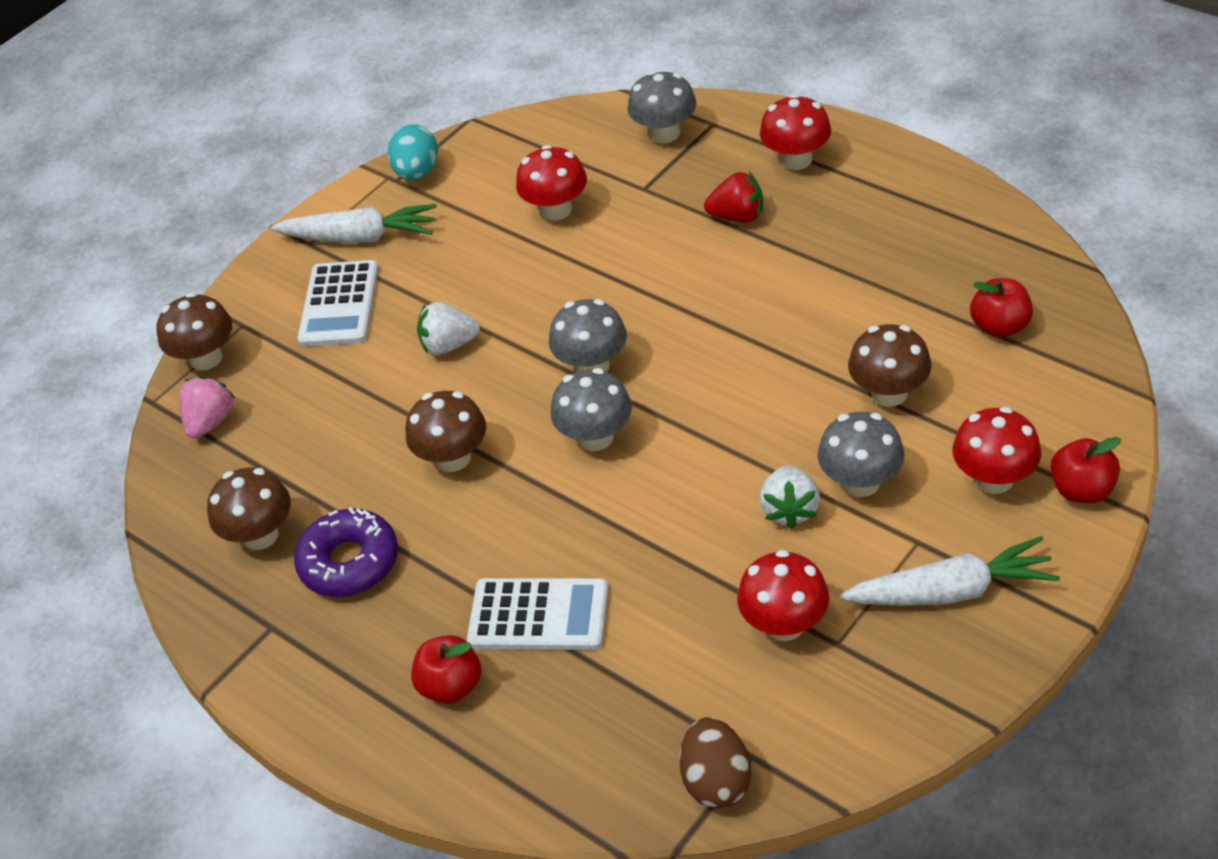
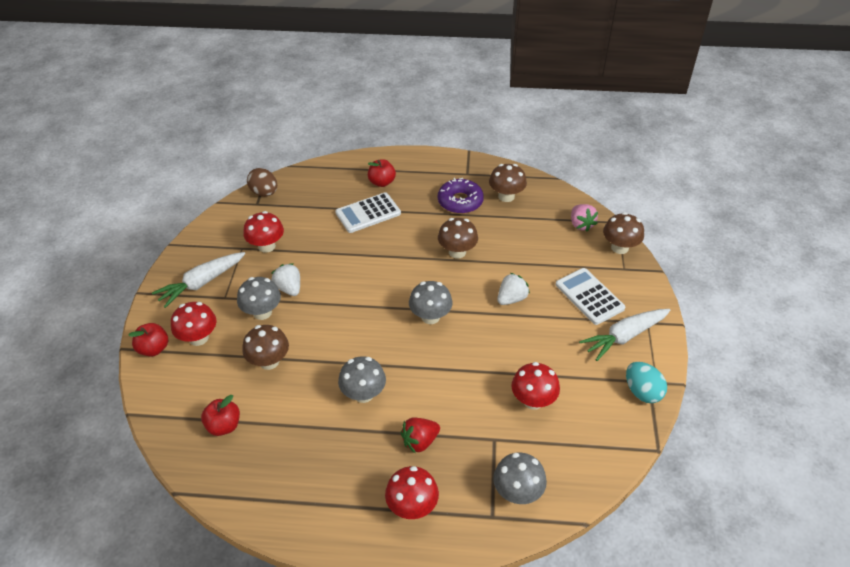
camera: 140 degrees right, 0 degrees up
grey mushroom [550,368,632,451] -> grey mushroom moved to [338,356,386,403]

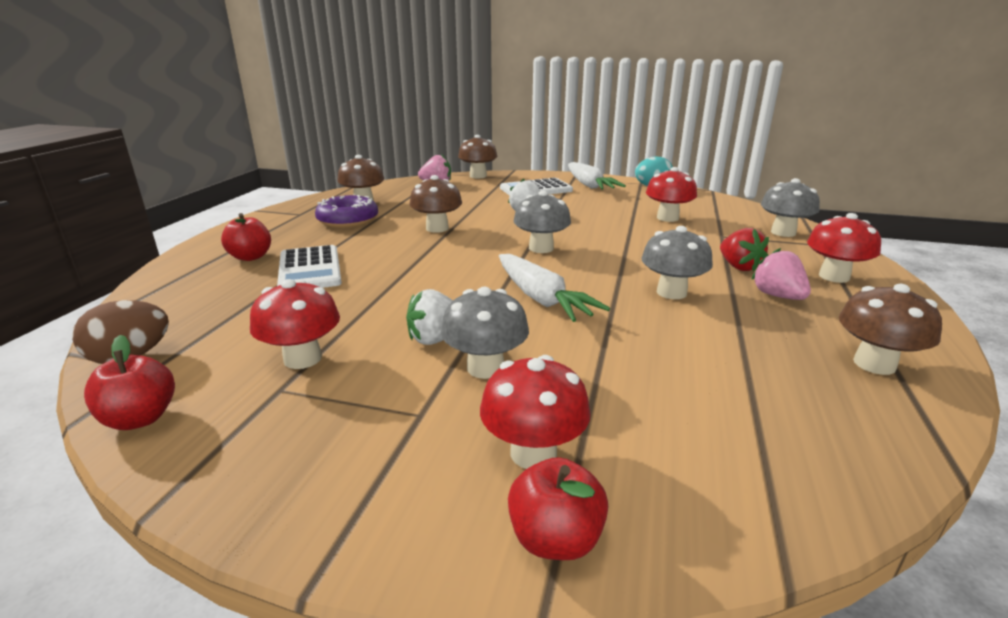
camera: 80 degrees left, 20 degrees down
white carrot [152,252,245,308] -> white carrot moved to [499,254,610,322]
red apple [201,395,240,436] -> red apple moved to [84,335,175,430]
brown mushroom [242,325,289,370] -> brown mushroom moved to [839,284,942,375]
none -> pink strawberry [751,248,811,300]

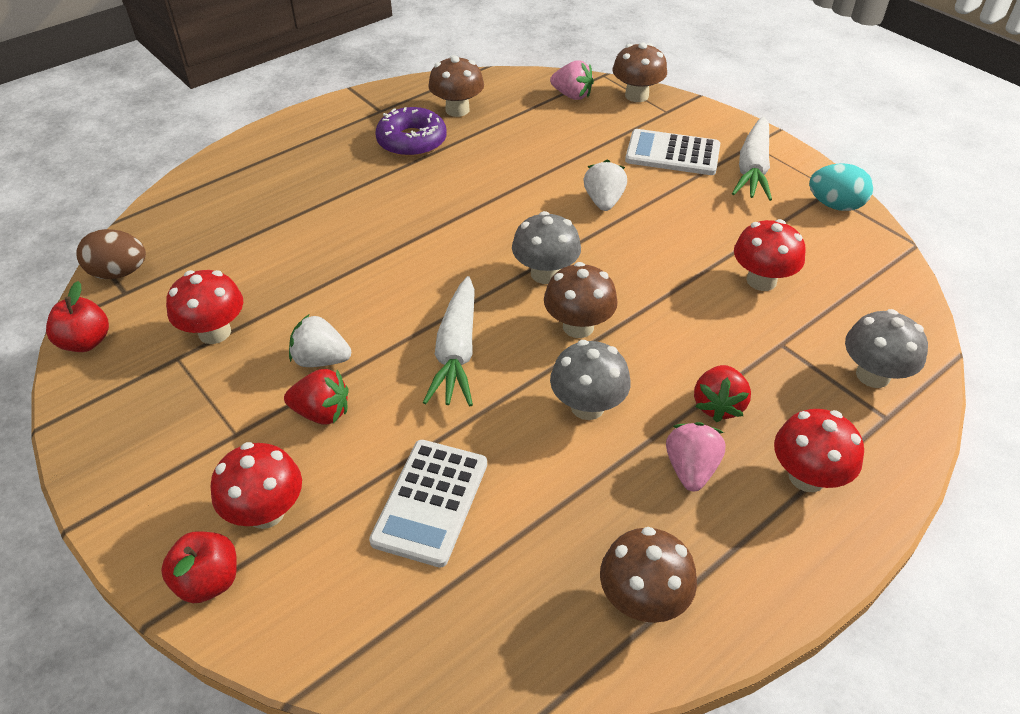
camera: 35 degrees right, 20 degrees up
red apple [221,213,271,261] -> none
white calculator [277,245,342,288] -> white calculator moved to [369,440,487,568]
brown mushroom [409,175,462,233] -> brown mushroom moved to [544,262,618,338]
grey mushroom [441,287,529,379] -> red strawberry [284,369,349,425]

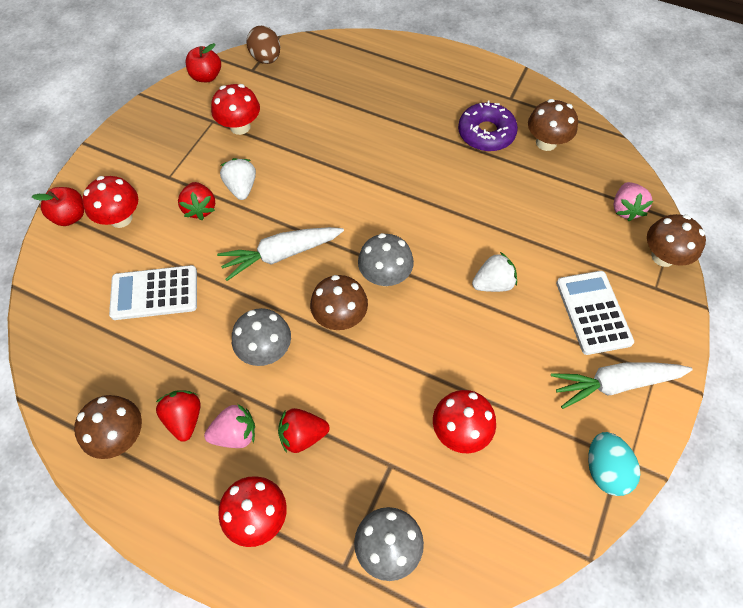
camera: 65 degrees right, 15 degrees up
none -> red strawberry [156,390,201,441]

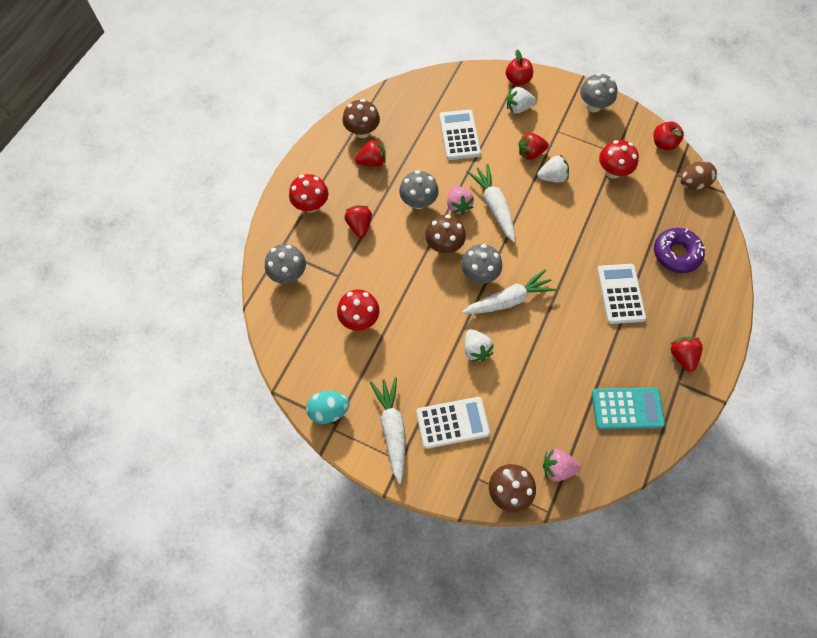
camera: 90 degrees right, 5 degrees up
red mushroom [82,176,138,228] -> white strawberry [507,87,536,114]
pink strawberry [204,404,255,448] -> pink strawberry moved to [447,186,474,215]
purple donut [458,100,518,151] -> purple donut moved to [654,228,705,273]
brown mushroom [528,99,578,151] -> turquoise calculator [592,388,665,429]
none -> white carrot [462,269,557,314]
none -> grey mushroom [580,73,617,112]
none -> white calculator [597,264,646,324]
none -> red strawberry [670,336,703,372]

